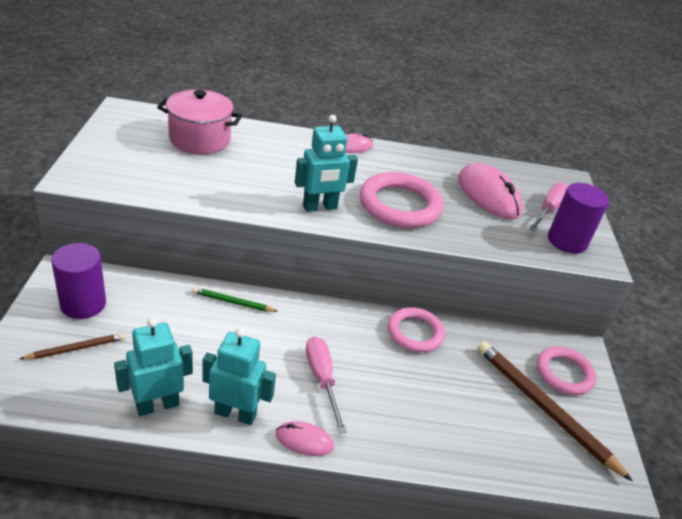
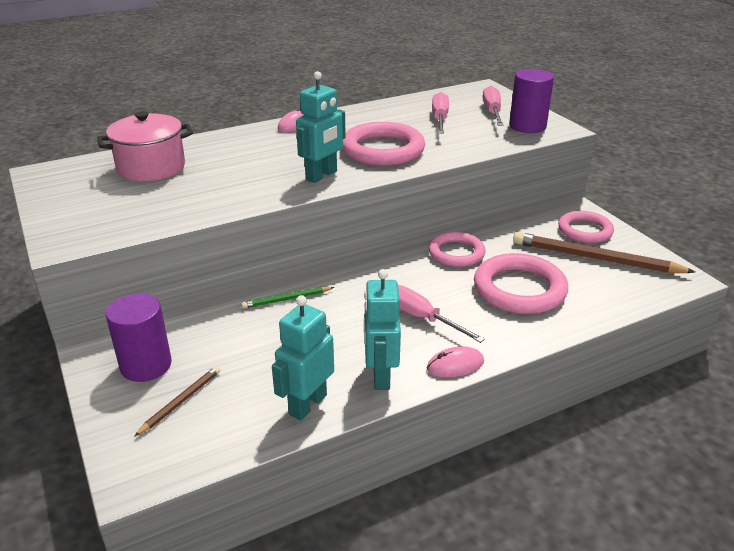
camera: 25 degrees left, 5 degrees down
turquoise robot [202,328,276,425] -> turquoise robot turned 75 degrees counterclockwise [364,269,401,390]
pink mouse [458,163,523,219] -> pink screwdriver [432,92,449,133]
none -> pink ring [474,253,568,314]

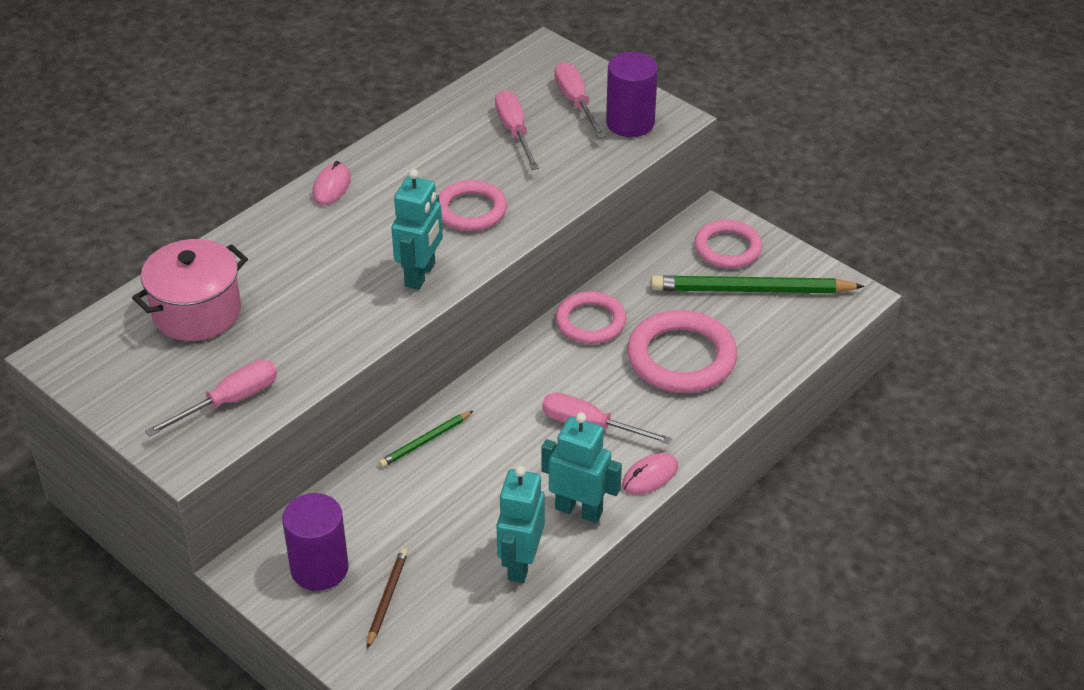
camera: 20 degrees left, 10 degrees up
pink ring [342,122,425,166] -> pink ring [439,180,507,231], size x0.66
turquoise robot [364,269,401,390] -> turquoise robot turned 135 degrees clockwise [542,413,622,523]
brown pencil [513,232,695,273] -> green pencil [651,275,865,293]
none -> pink screwdriver [145,360,277,437]

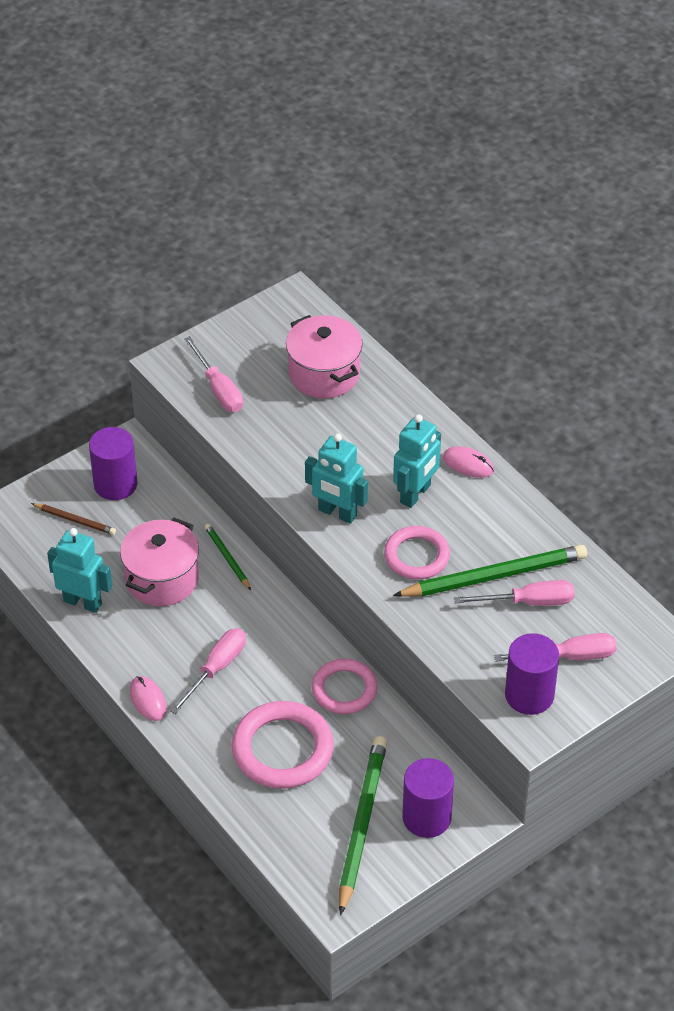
camera: 100 degrees right, 5 degrees up
turquoise robot [542,413,622,523] -> turquoise robot moved to [393,414,441,508]
pink ring [694,220,762,268] -> purple cylinder [402,758,454,838]
none -> pink pot [120,517,199,606]
none -> green pencil [393,545,587,597]

